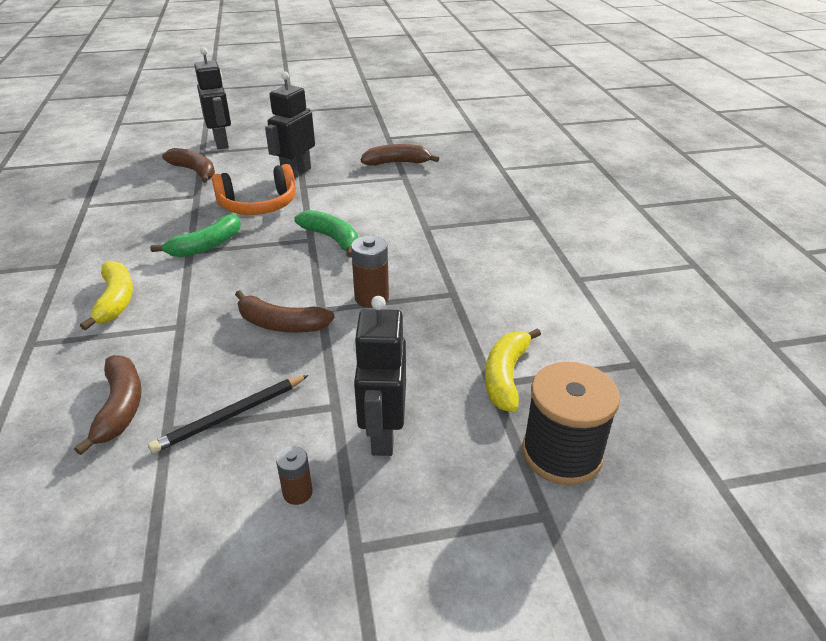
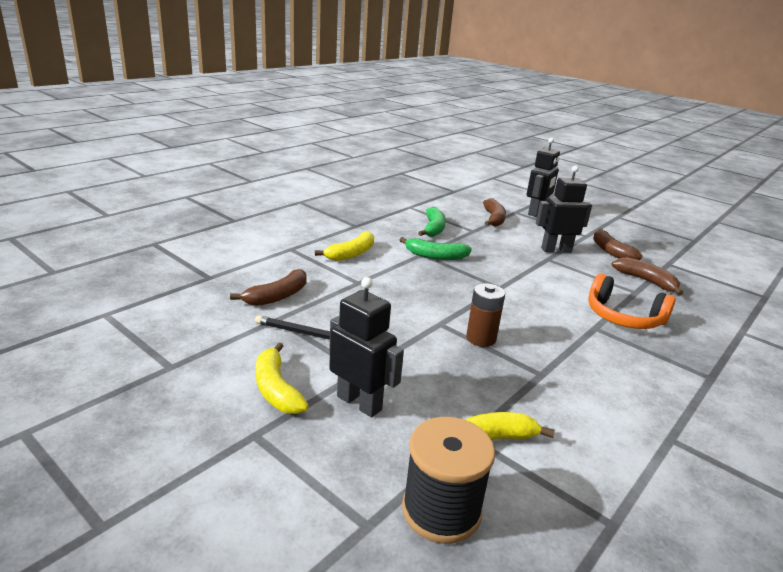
camera: 50 degrees right, 10 degrees down
orange headphones [212,164,296,215] -> orange headphones moved to [588,274,676,329]
brown banana [235,290,335,333] -> brown banana moved to [593,228,643,260]
brown battery [276,446,313,505] -> yellow banana [256,342,309,414]
green banana [294,210,358,257] -> green banana moved to [418,207,446,237]
black robot [353,296,406,456] -> black robot turned 75 degrees clockwise [329,277,404,418]

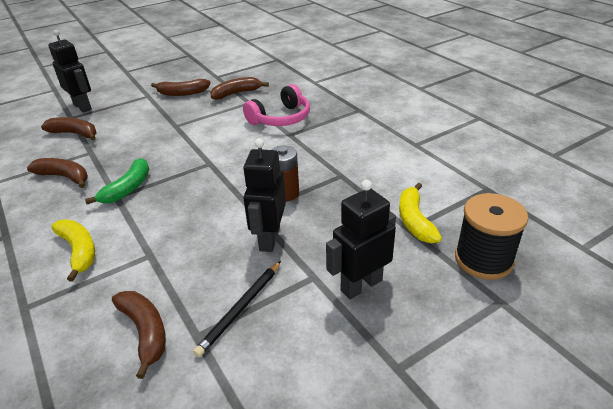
camera: 70 degrees left, 10 degrees up
yellow banana [256,342,309,414] -> none
green banana [418,207,446,237] -> brown banana [27,158,88,188]
black robot [536,166,592,253] -> black robot moved to [243,138,286,252]
orange headphones [588,274,676,329] -> pink headphones [243,84,310,126]

